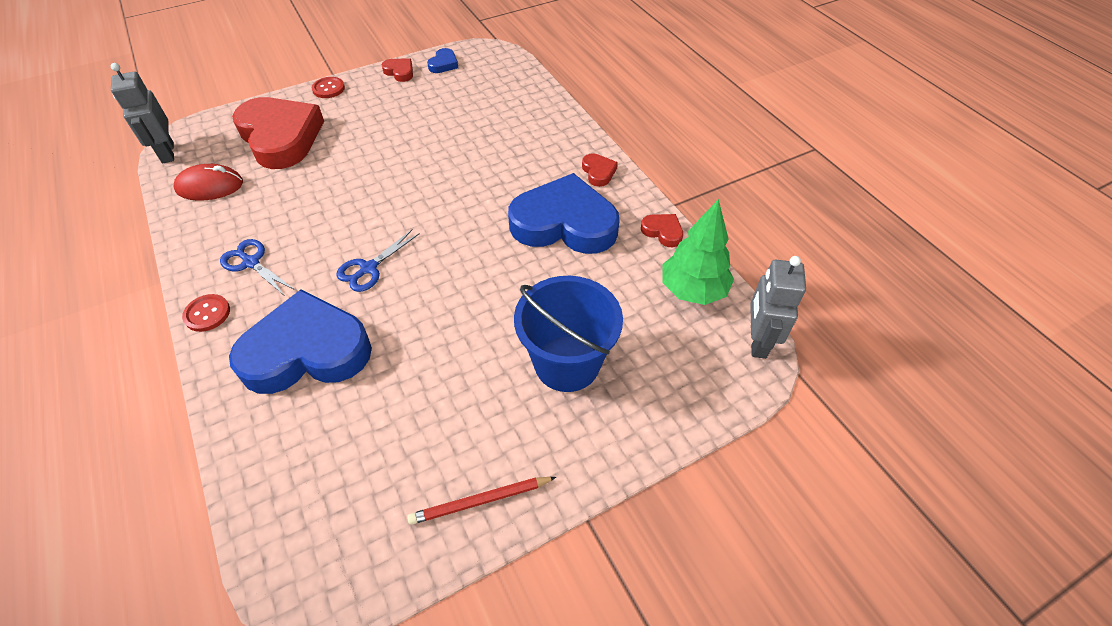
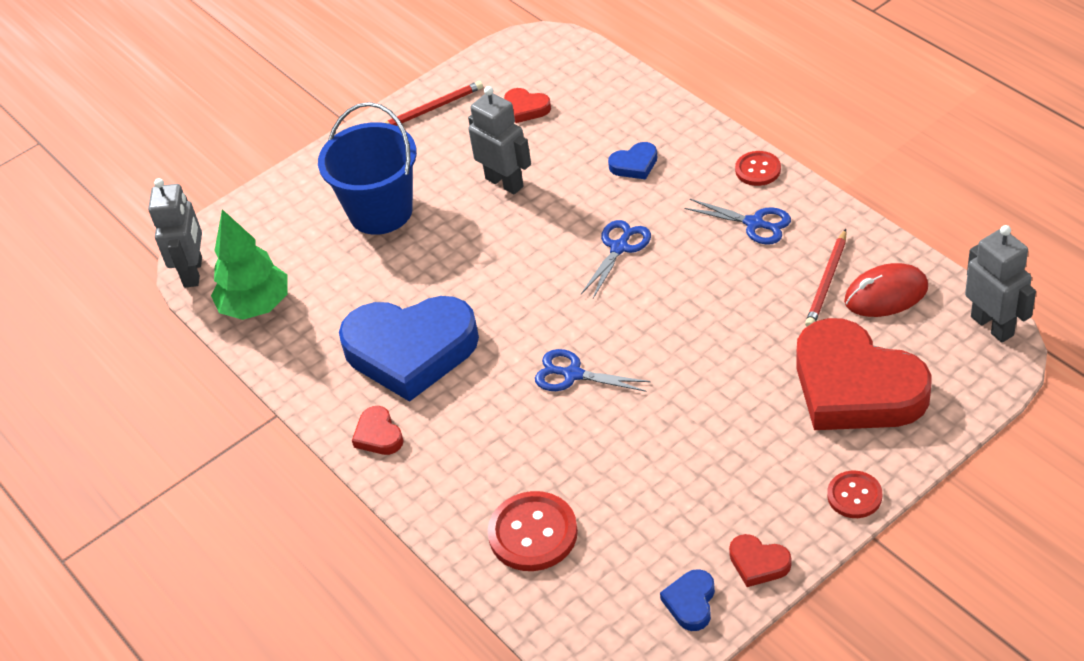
camera: 175 degrees right, 5 degrees down
blue heart [229,289,372,394] -> blue heart [608,142,657,179], size x0.41
red heart [641,214,683,247] -> red heart moved to [504,88,551,123]
none -> grey robot [468,86,531,194]
none -> red button [488,491,578,571]
none -> blue scissors [535,349,650,392]
none -> red pencil [805,229,846,327]

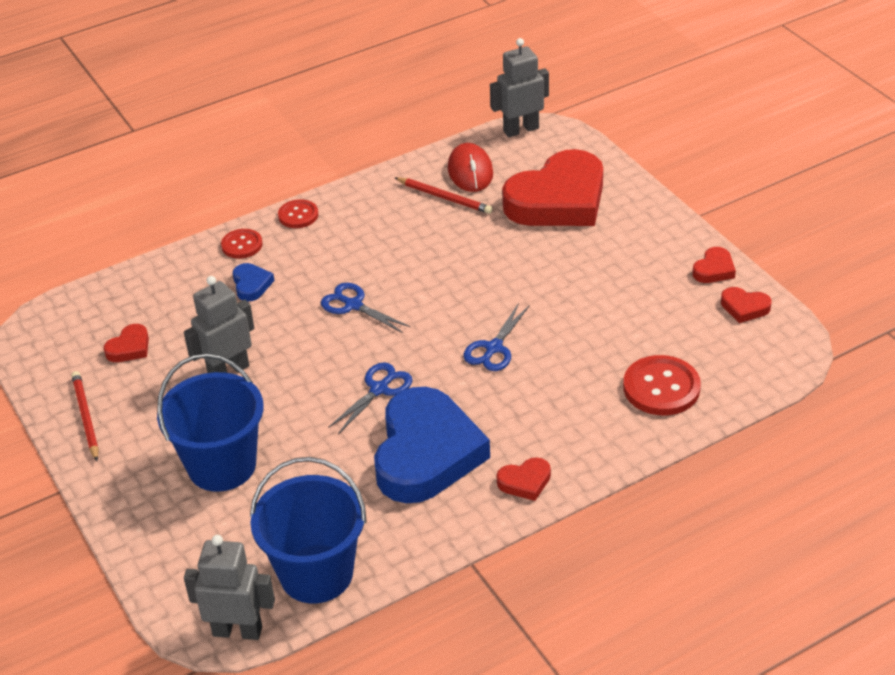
camera: 85 degrees left, 5 degrees down
green tree [211,209,288,320] -> blue bucket [250,457,367,603]
blue heart [660,569,715,631] -> red heart [721,287,772,323]
blue scissors [685,199,791,245] -> blue scissors moved to [328,363,413,434]
red button [827,471,882,518] -> red button moved to [221,229,263,259]

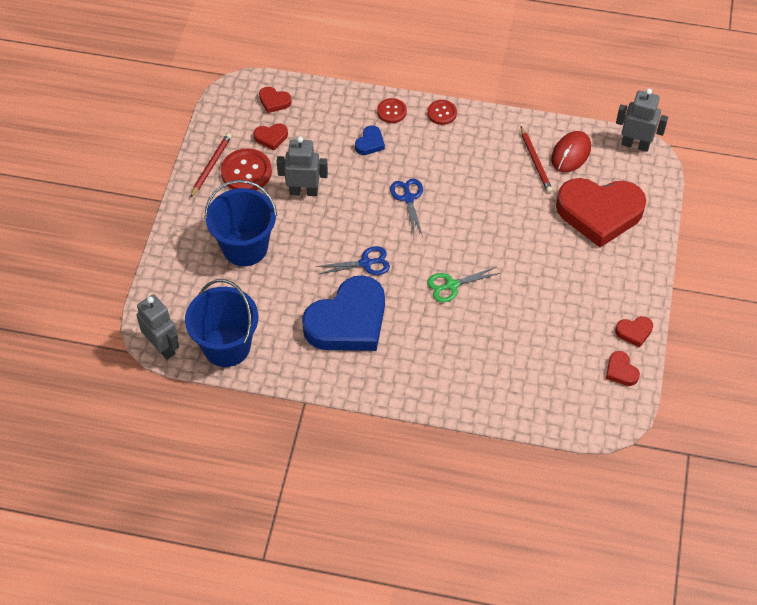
camera: 40 degrees right, 15 degrees up
blue scissors [463,303,530,371] -> green scissors [427,267,500,302]
red heart [497,457,551,501] -> red heart moved to [259,87,292,113]
red button [623,355,701,415] -> red button moved to [221,148,272,190]

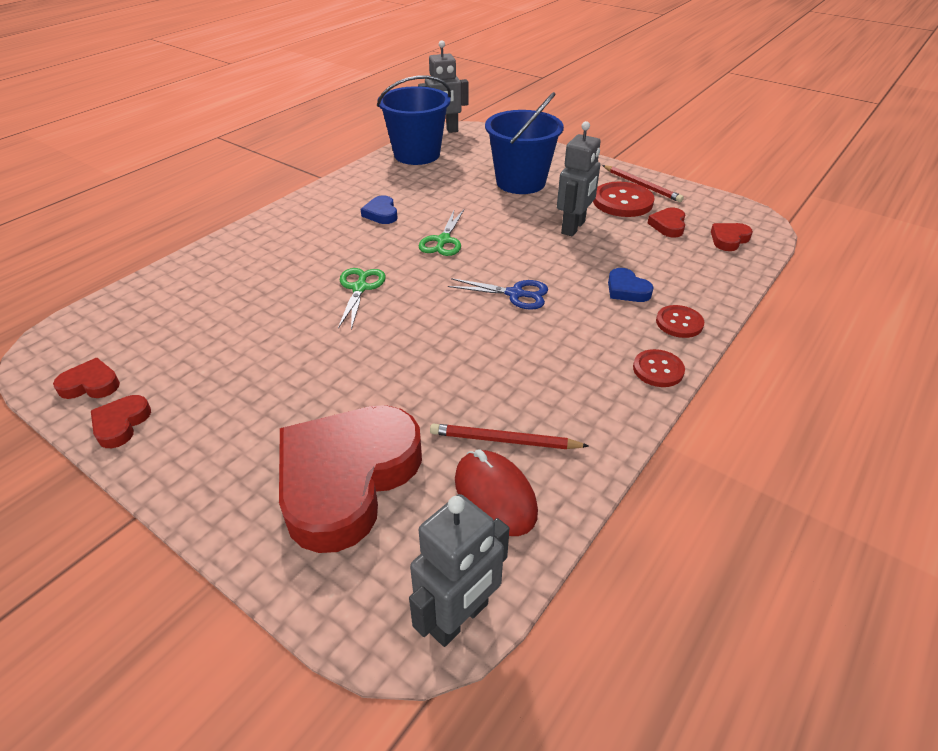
camera: 115 degrees right, 15 degrees down
blue heart [302,275,385,351] -> blue heart [361,195,397,224], size x0.41
blue scissors [316,246,390,275] -> green scissors [419,210,464,256]

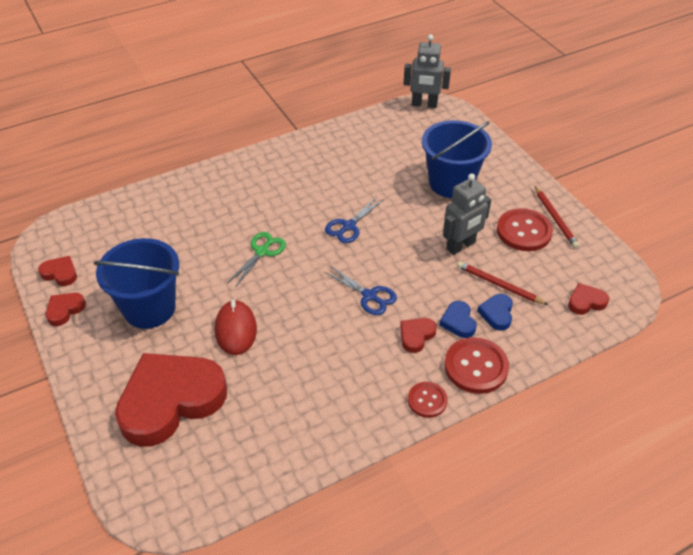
camera: 25 degrees right, 5 degrees up
blue heart [361,195,397,224] -> blue heart moved to [477,294,513,331]
blue bucket [377,76,451,165] -> blue bucket moved to [94,238,179,329]
grey robot [409,494,509,647] -> none
green scissors [419,210,464,256] -> blue scissors [325,198,383,243]
red pencil [430,423,589,449] -> red pencil moved to [457,261,548,305]
red mouse [455,449,538,536] -> red mouse moved to [215,300,257,355]
red heart [648,208,685,237] -> red heart moved to [400,318,437,353]
red button [656,305,704,338] -> red button [444,337,509,394], size x1.66

